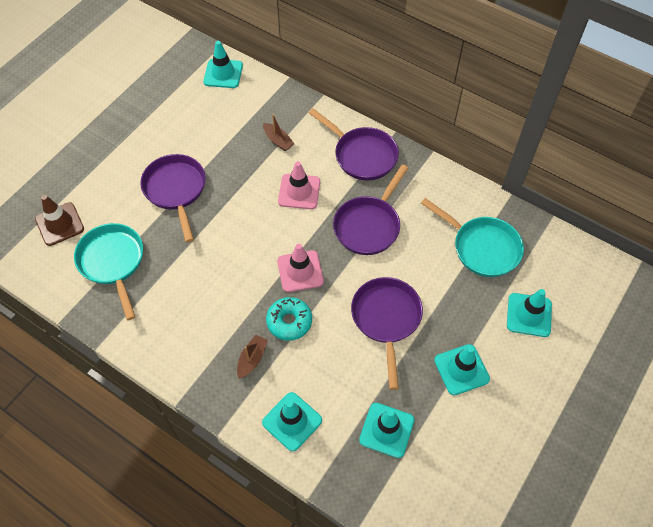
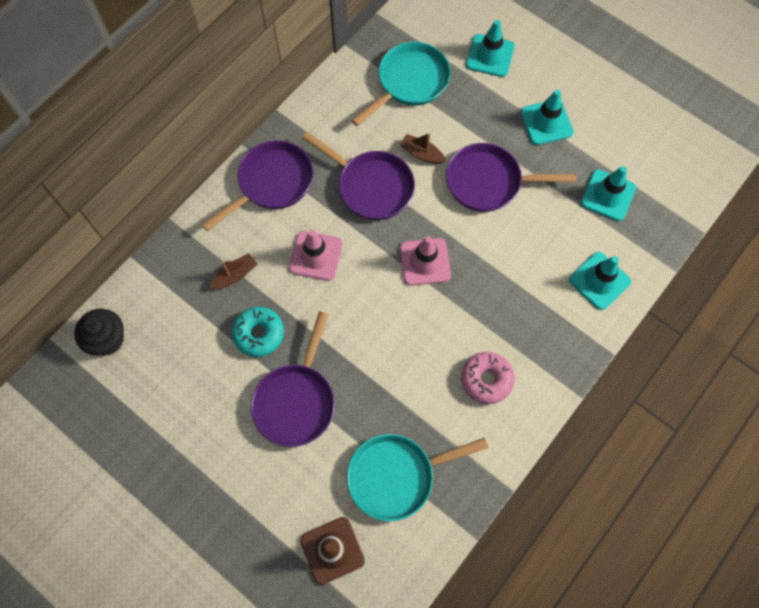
camera: 85 degrees left, 10 degrees up
purple pan [140,154,206,243] -> purple pan turned 60 degrees counterclockwise [251,311,335,447]
turquoise traffic cone [203,41,243,88] -> black cupcake [74,309,124,356]
brown boat [237,335,268,379] -> brown boat moved to [400,133,446,164]
turquoise donut [266,297,312,341] -> turquoise donut moved to [232,307,284,357]
none -> pink donut [461,352,515,404]

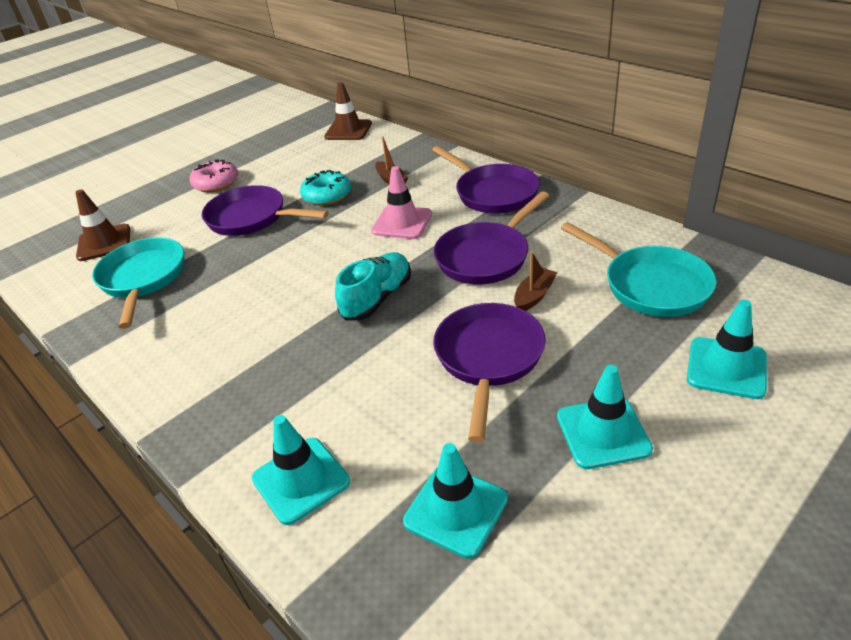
camera: 100 degrees right, 30 degrees down
black cupcake [74,309,124,356] -> brown traffic cone [324,82,372,140]
pink traffic cone [400,236,451,286] -> turquoise shoe [335,252,411,321]
pink donut [461,352,515,404] -> pink donut moved to [189,159,238,192]

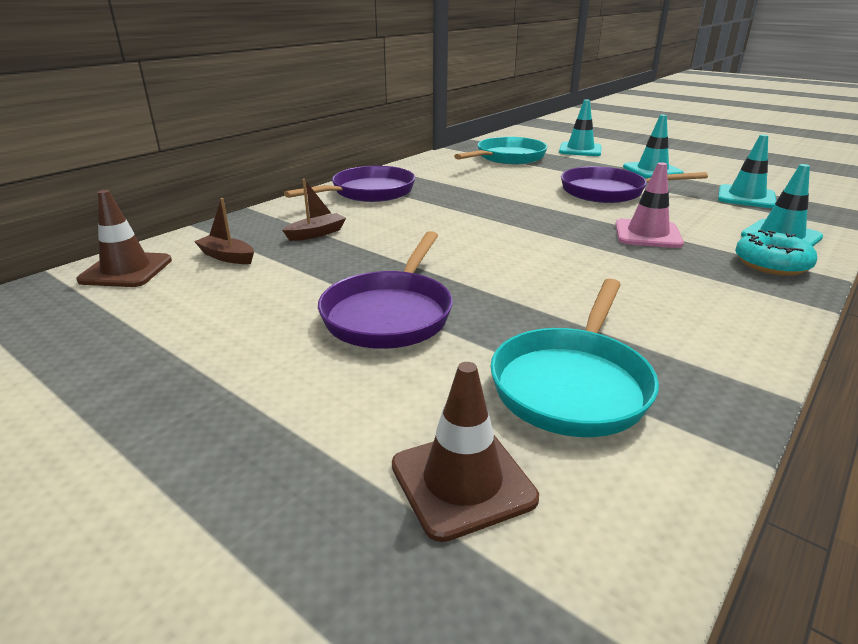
camera: 100 degrees left, 10 degrees down
turquoise pan [92,237,184,329] -> turquoise pan turned 45 degrees counterclockwise [491,279,659,437]
pink donut [189,159,238,192] -> none
turquoise donut [300,170,351,206] -> turquoise donut moved to [735,230,817,276]
turquoise shoe [335,252,411,321] -> none
pink traffic cone [371,166,432,239] -> pink traffic cone moved to [615,162,684,248]
purple pan [434,191,550,284] -> none
brown boat [514,251,558,311] -> brown boat moved to [194,198,254,264]

